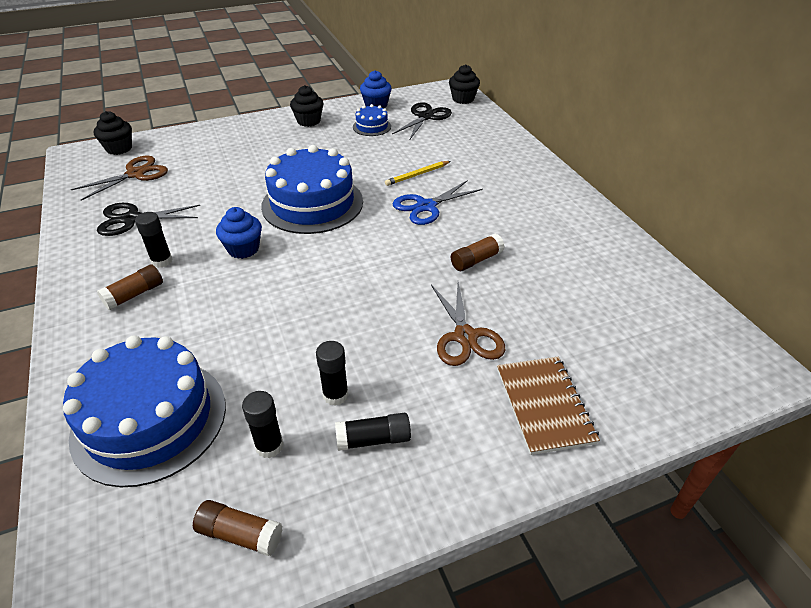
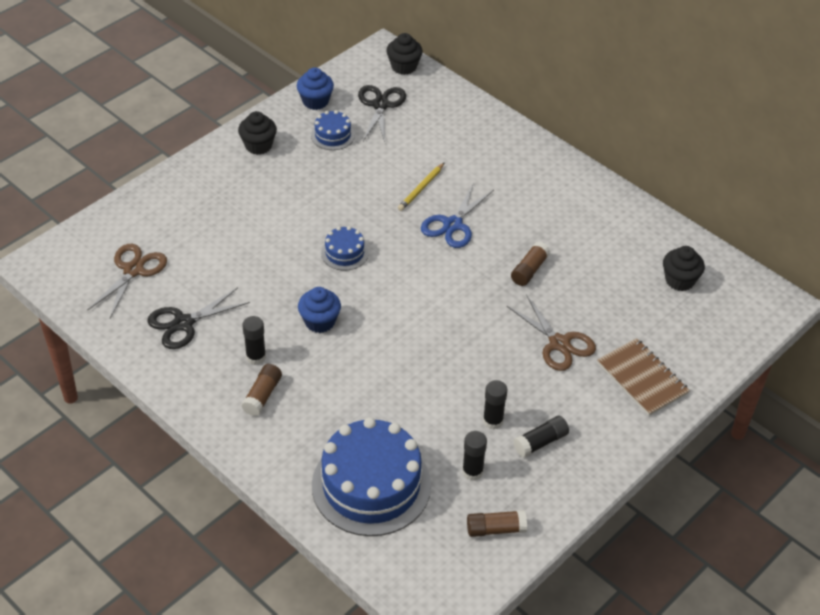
camera: 25 degrees left, 5 degrees up
black cupcake [94,111,132,155] -> black cupcake moved to [663,246,705,291]
blue cake [261,145,363,234] -> blue cake [321,226,369,271], size x0.46

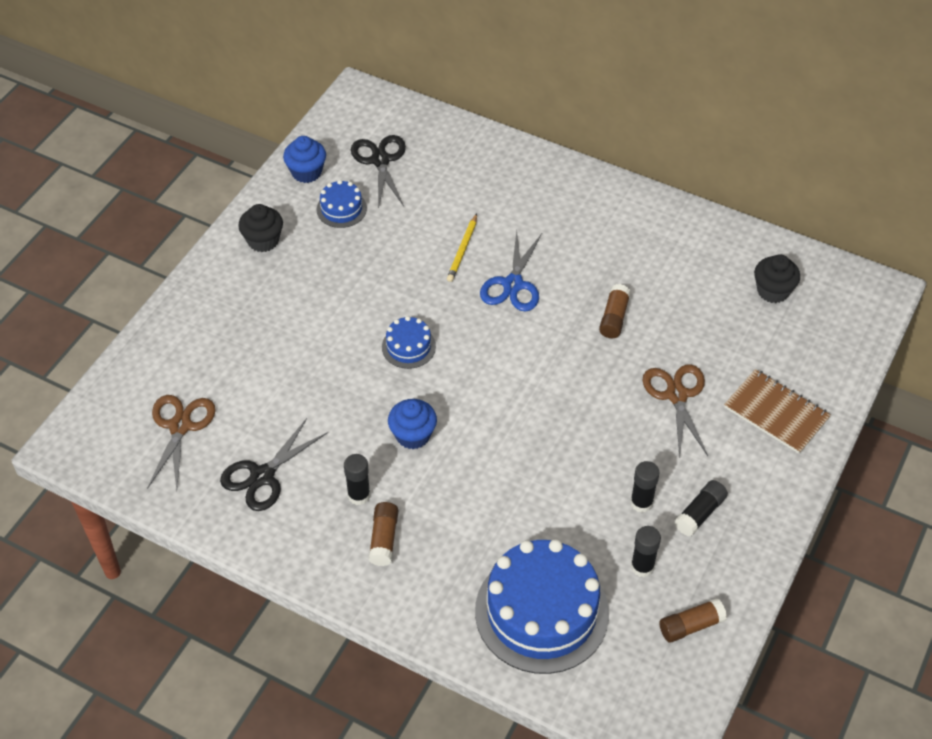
camera: 15 degrees left, 5 degrees up
black cupcake [387,33,423,75] -> none
brown scissors [507,294,596,371] -> brown scissors turned 135 degrees counterclockwise [642,364,708,459]

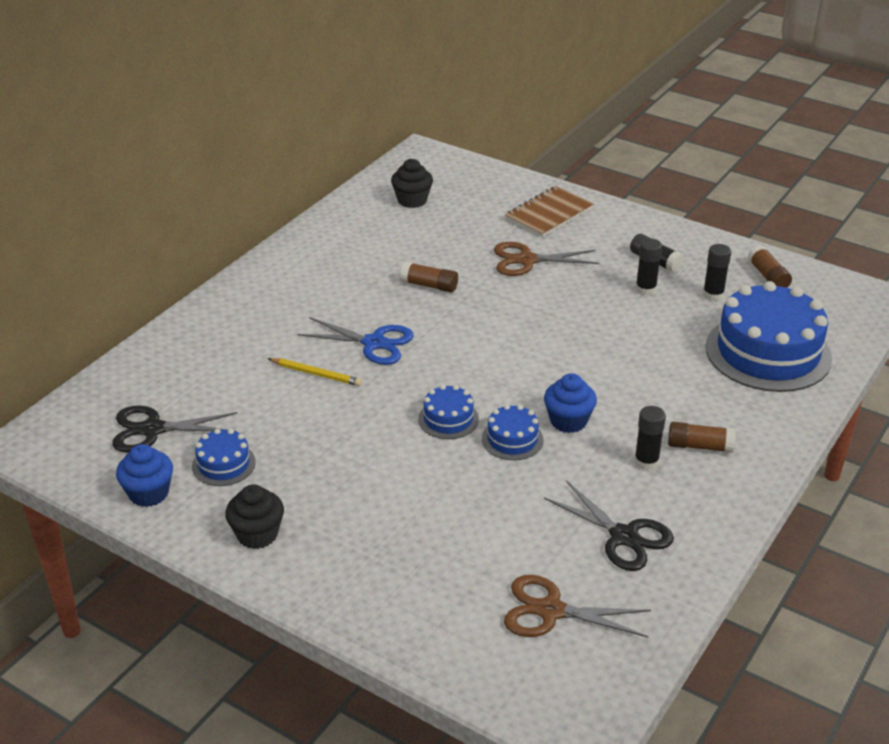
camera: 85 degrees left, 15 degrees down
none -> blue cake [482,404,543,460]

